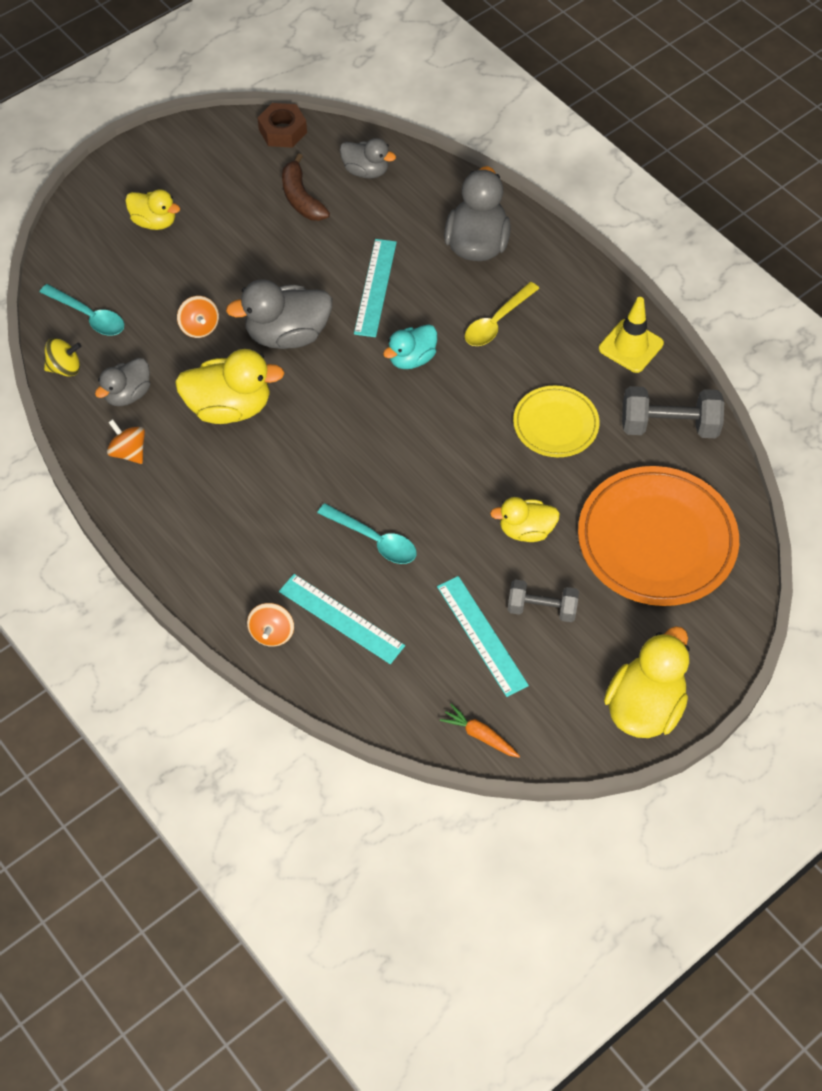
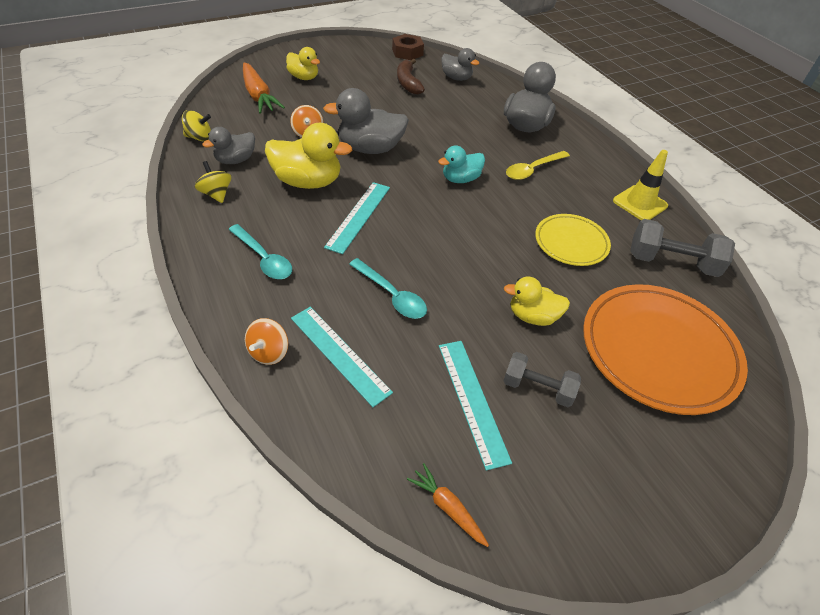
camera: 10 degrees right, 10 degrees down
turquoise spoon [40,284,124,336] -> turquoise spoon moved to [228,224,292,279]
orange spinning top [107,419,145,464] -> yellow spinning top [195,161,231,203]
turquoise ruler [354,239,397,337] -> turquoise ruler moved to [324,182,390,254]
yellow duck [604,626,690,738] -> none
none -> orange carrot [243,63,285,114]

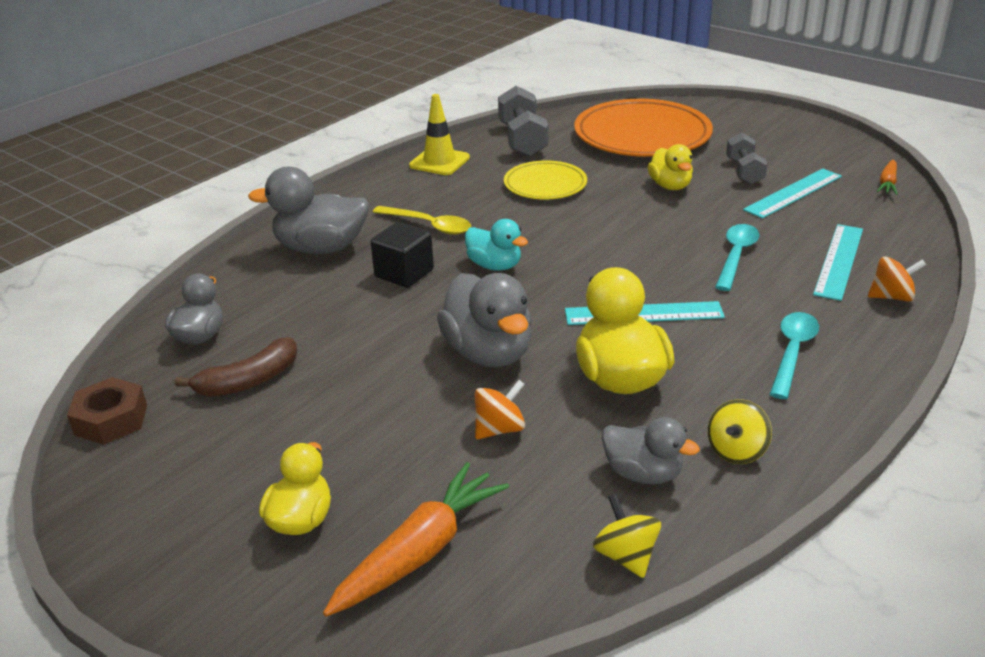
camera: 110 degrees left, 15 degrees down
none -> black cube [371,222,434,288]

